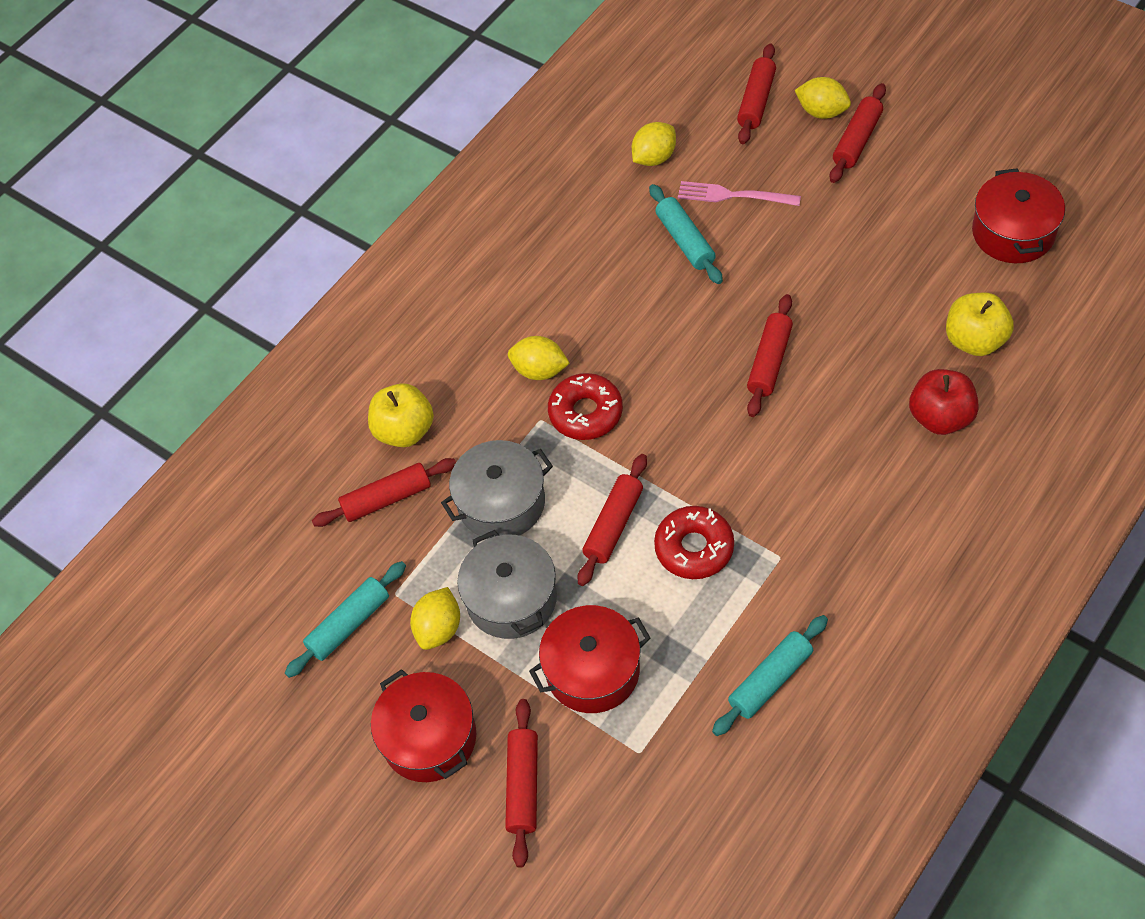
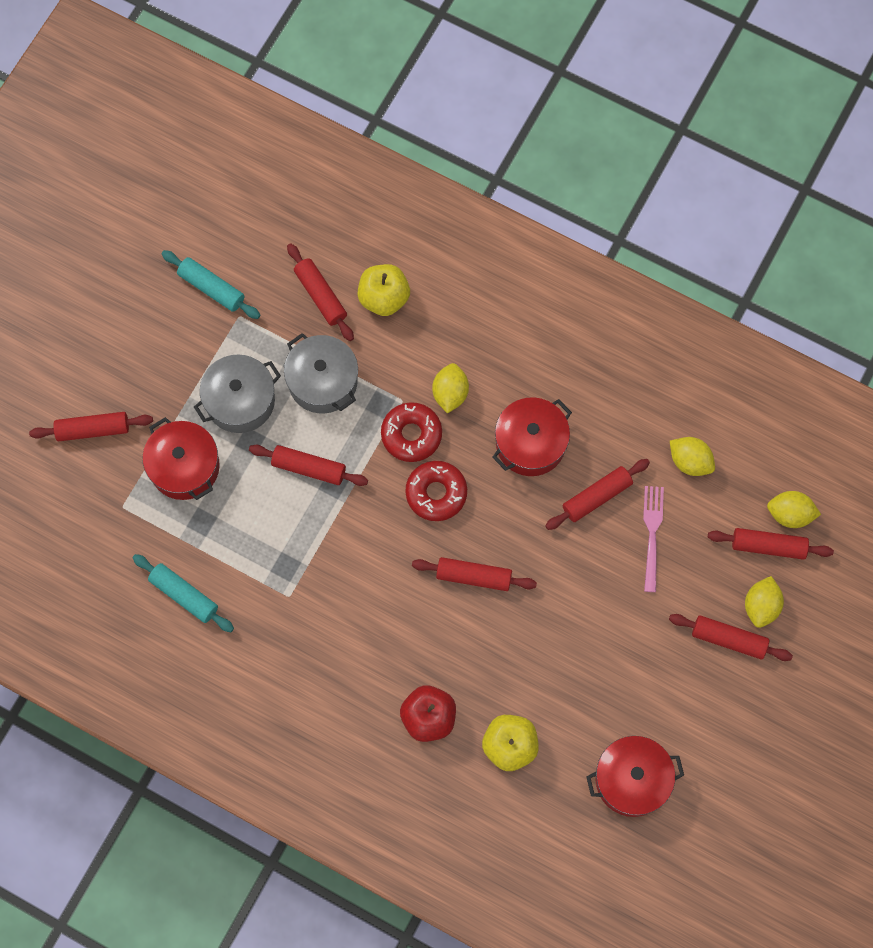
camera: 75 degrees right, 15 degrees up
red pot [371,669,476,782] -> red pot moved to [492,397,572,476]
yellow lemon [410,587,460,650] -> yellow lemon moved to [767,491,821,528]
turquoise rolling pin [649,184,723,284] -> red rolling pin [545,459,650,530]
red donut [654,506,734,579] -> red donut moved to [405,461,467,521]

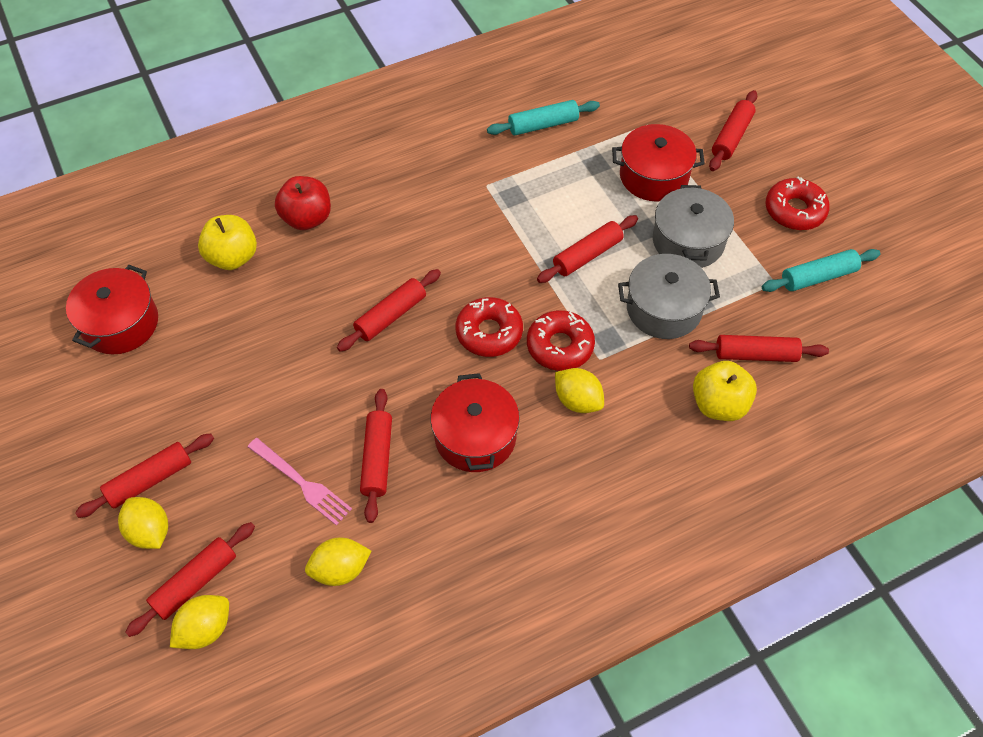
camera: 125 degrees right, 15 degrees down
none -> red donut [765,176,830,230]

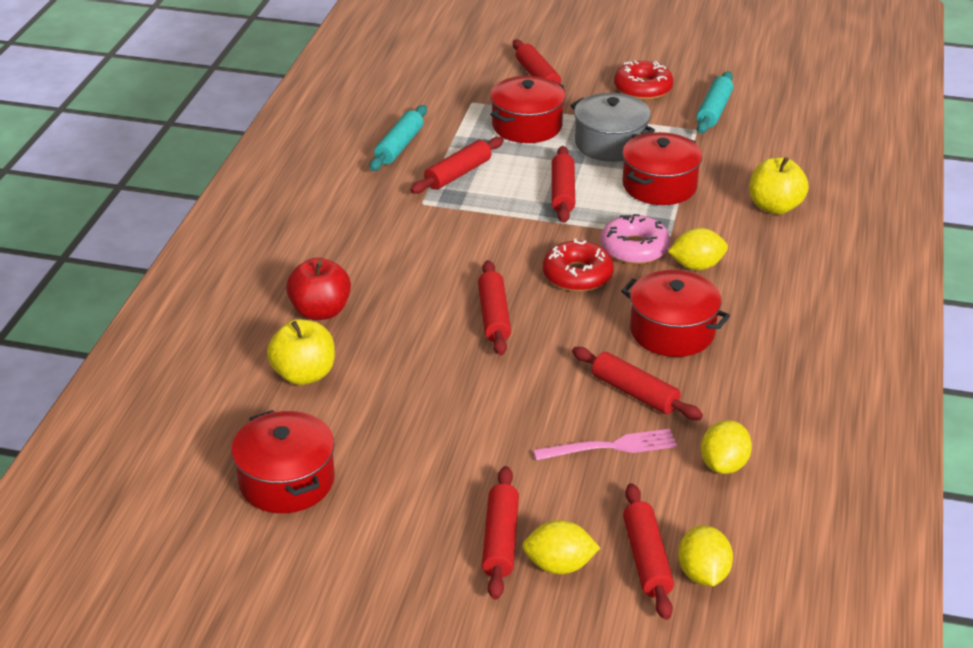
camera: 50 degrees left, 20 degrees down
red donut [527,310,595,371] -> pink donut [601,214,670,264]
grey pot [618,254,720,339] -> red pot [622,132,702,205]
red rolling pin [689,335,829,362] -> red rolling pin moved to [410,137,504,194]

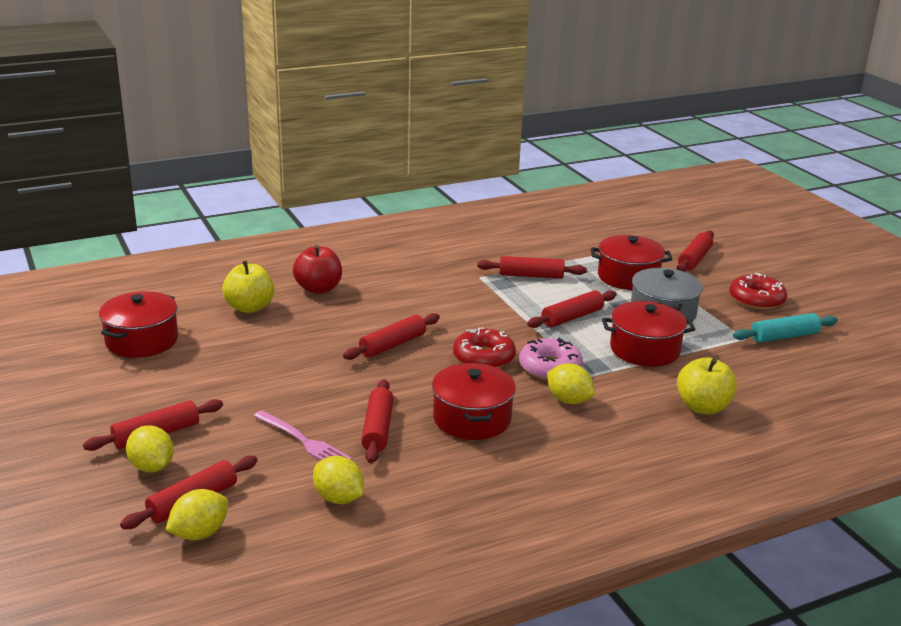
camera: 50 degrees right, 10 degrees down
turquoise rolling pin [370,105,427,171] -> none
yellow lemon [701,420,752,474] -> yellow lemon turned 60 degrees clockwise [313,456,364,504]

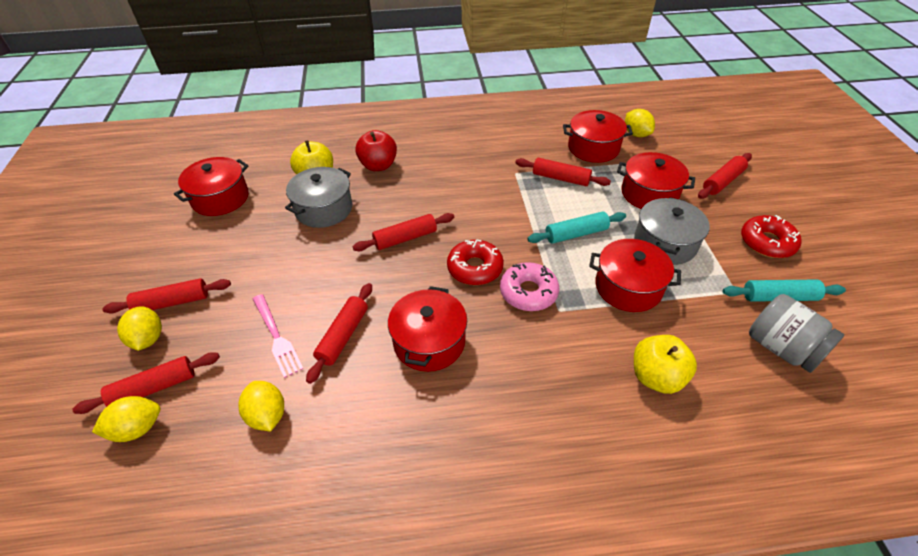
camera: 20 degrees right, 20 degrees up
red rolling pin [527,290,617,328] -> turquoise rolling pin [527,212,626,244]
yellow lemon [547,363,595,404] -> yellow lemon moved to [625,109,655,137]
none -> grey pot [285,167,352,228]
none -> red pot [563,110,633,163]
none -> grey jar [749,294,844,373]

